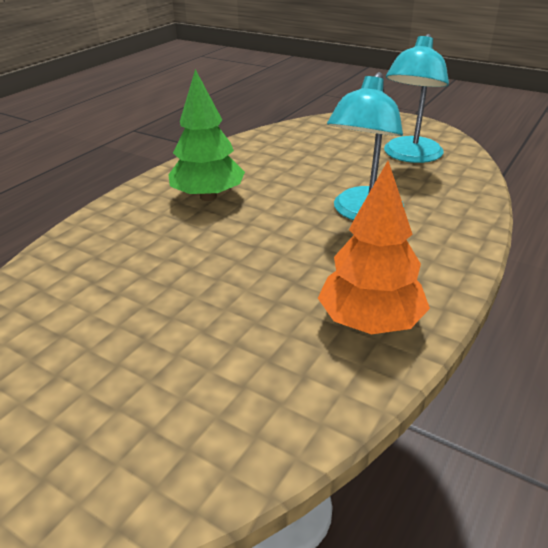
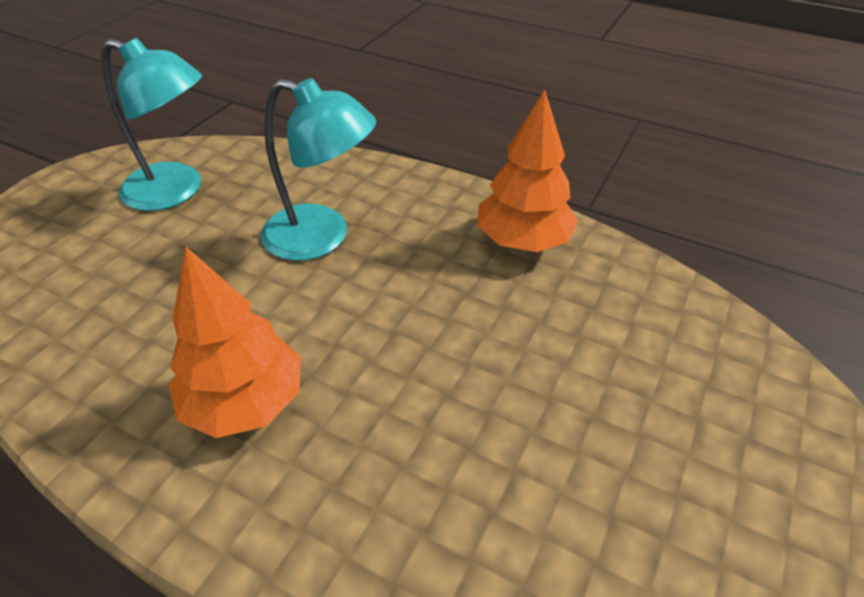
camera: 95 degrees left, 10 degrees up
green tree [168,69,245,201] -> orange tree [169,247,301,438]

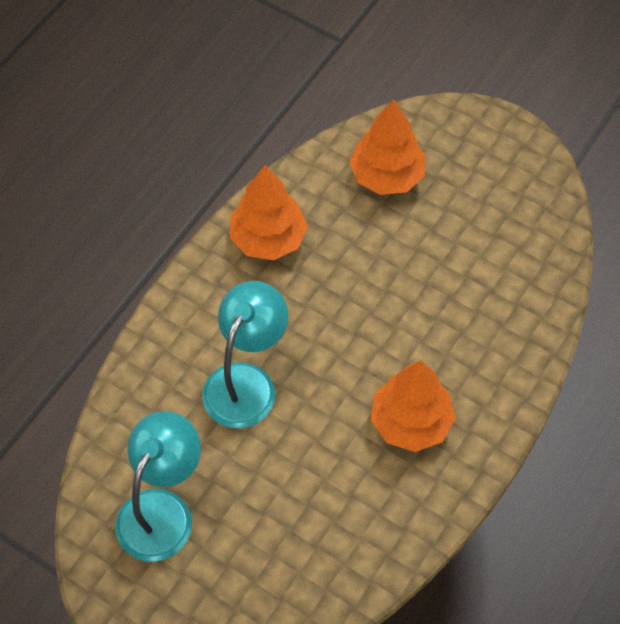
camera: 85 degrees left, 15 degrees up
none -> orange tree [349,99,425,195]

